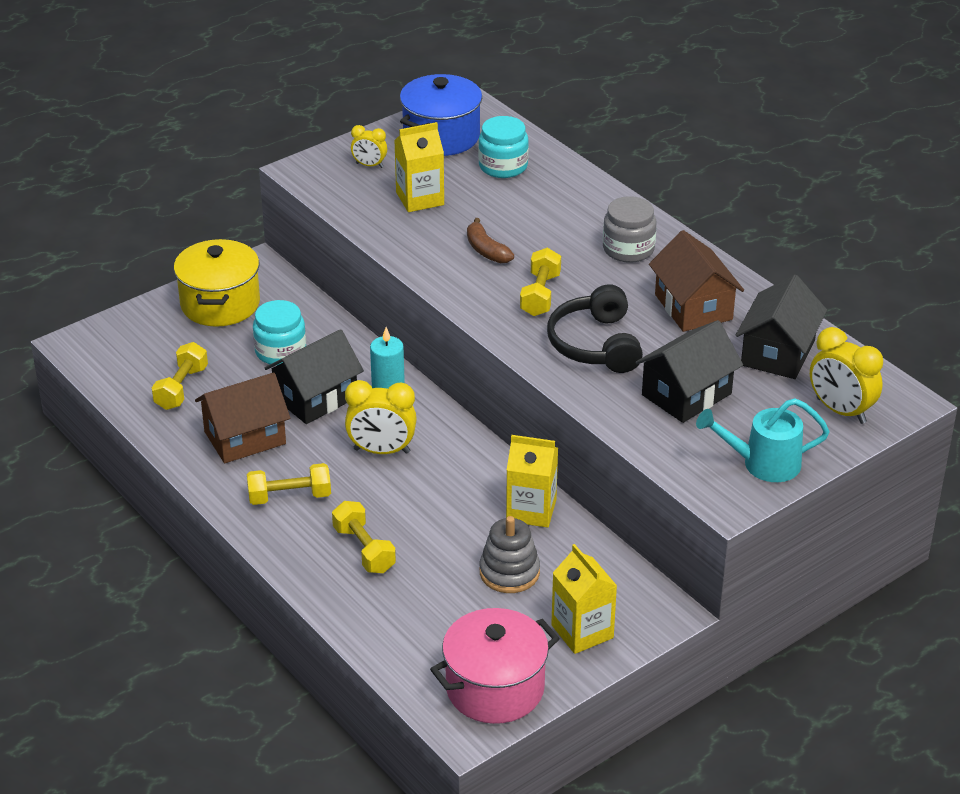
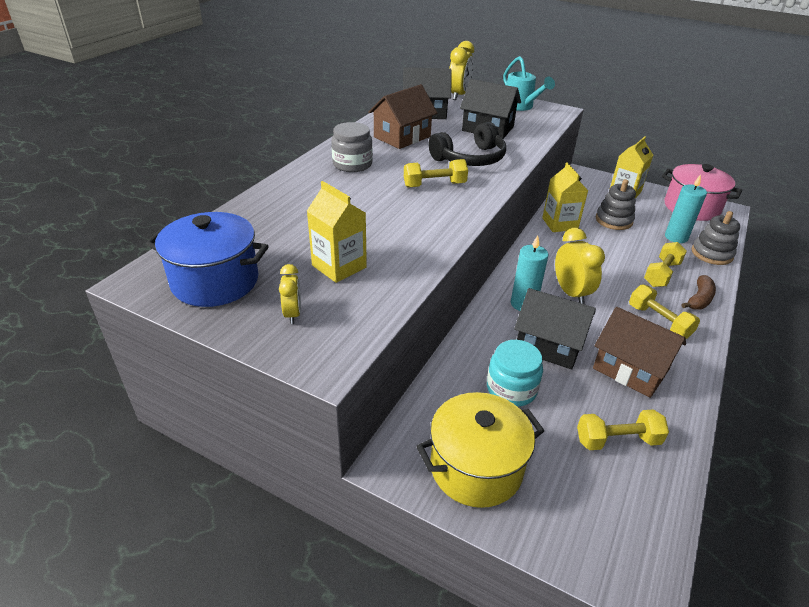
camera: 115 degrees left, 0 degrees up
brown banana [467,218,514,263] -> brown banana moved to [682,275,716,310]
turquoise jar [478,116,529,178] -> none
none -> turquoise candle [665,174,707,243]
none -> grey stacking toy [692,211,740,265]

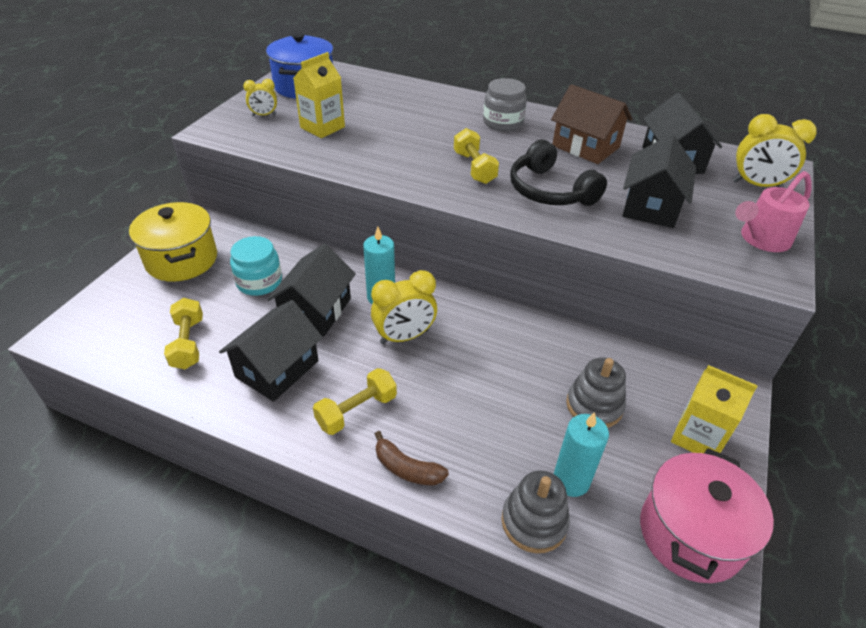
camera: 85 degrees right, 5 degrees up
turquoise watering can [503,56,555,111] -> pink watering can [735,171,812,252]
yellow carton [542,162,588,232] -> none
brown house [593,307,686,398] -> black house [219,300,323,402]
yellow dumbbell [644,242,687,287] -> none

